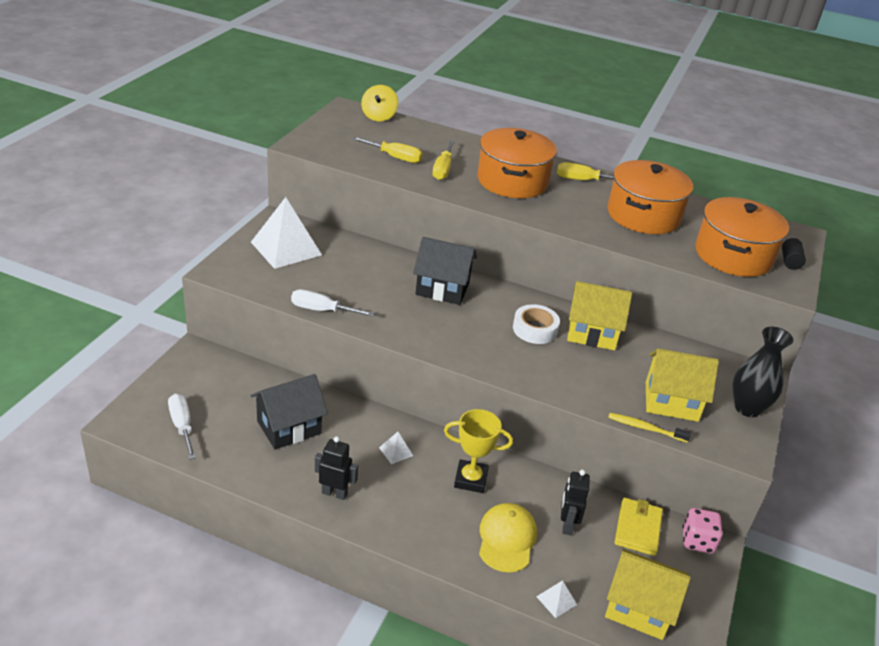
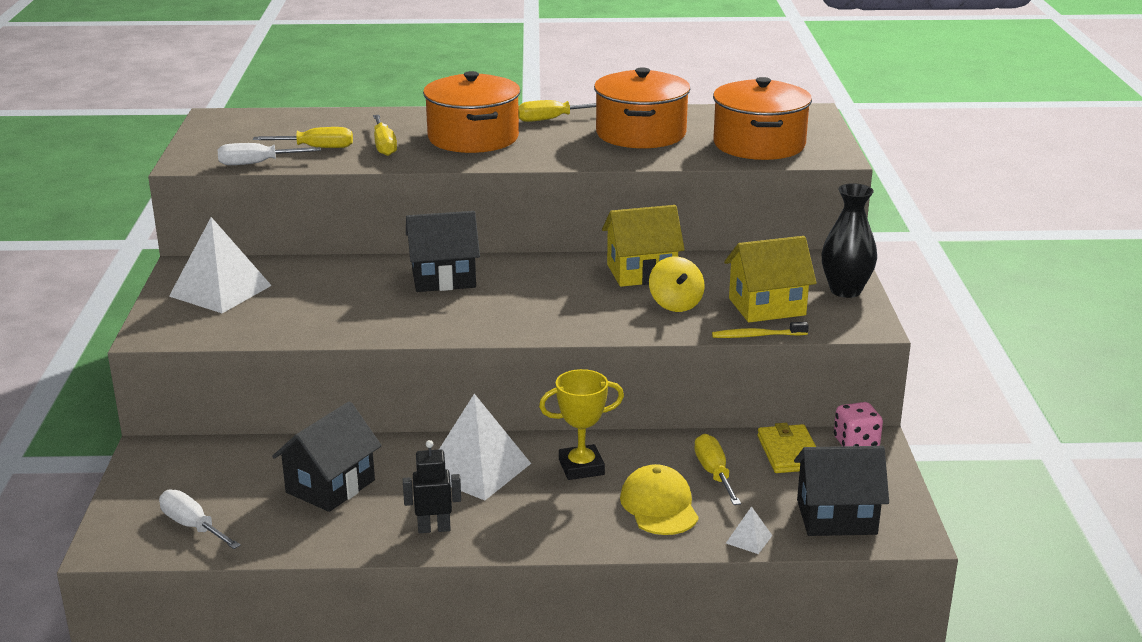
camera: 20 degrees left, 10 degrees down
white screwdriver [291,289,375,317] -> white screwdriver moved to [218,143,321,165]
yellow spinning top [361,85,398,121] -> yellow spinning top moved to [649,257,705,312]
white pyramid [379,432,413,464] -> white pyramid [439,394,531,501], size x2.37
white tape [513,304,560,344] -> none
black robot [561,470,590,535] -> yellow screwdriver [694,434,741,505]
yellow house [605,549,691,640] -> black house [794,446,889,536]
black cylinder [782,238,806,270] -> none

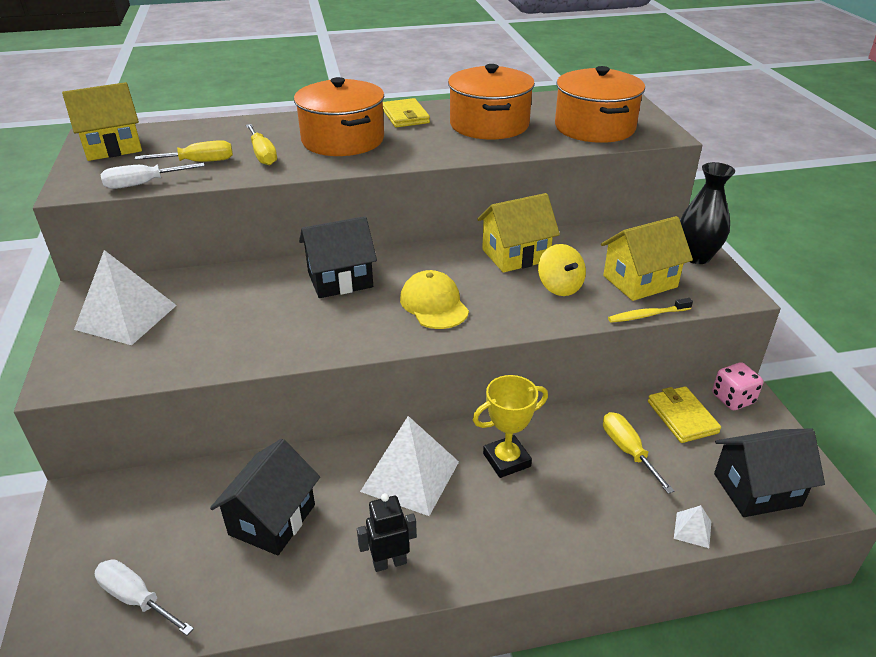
camera: 10 degrees left, 10 degrees up
yellow screwdriver [518,100,596,122] -> yellow wallet [383,98,430,127]
yellow cap [620,464,699,535] -> yellow cap moved to [400,270,469,329]
none -> yellow house [62,82,142,161]

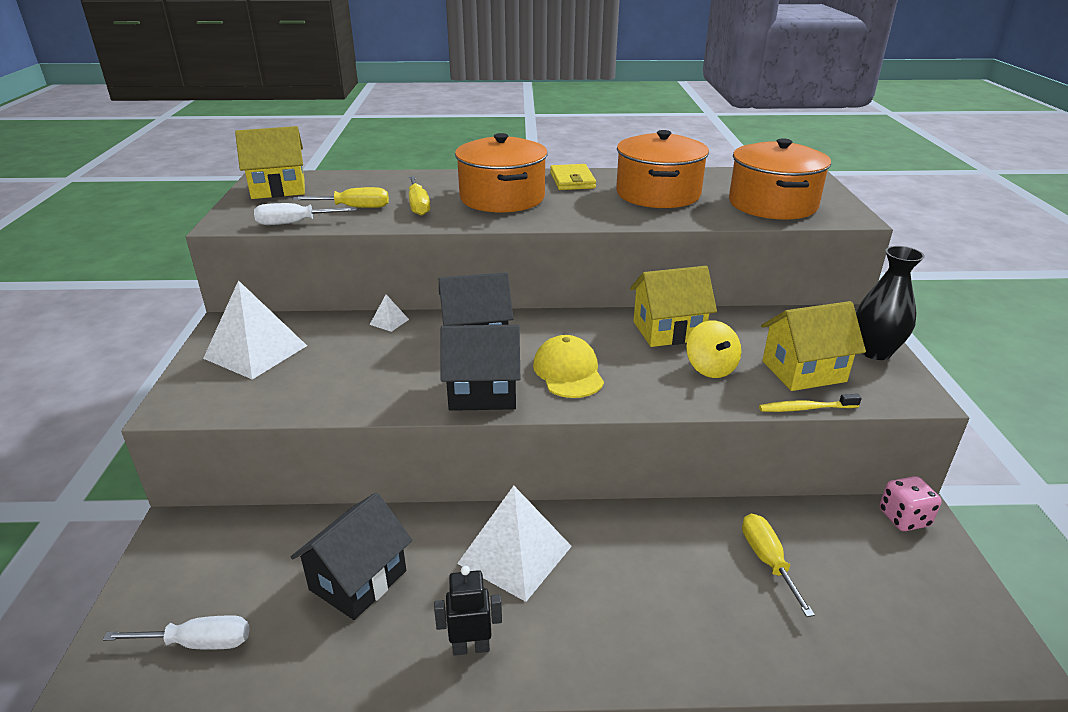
camera: 10 degrees right, 5 degrees down
white screwdriver [95,559,194,635] -> white screwdriver turned 135 degrees clockwise [103,615,250,650]
yellow trophy [473,375,548,478] -> none
yellow wallet [648,386,721,443] -> none
white pyramid [674,505,711,548] -> white pyramid moved to [370,295,409,332]
black house [714,428,825,517] -> black house moved to [440,325,520,411]

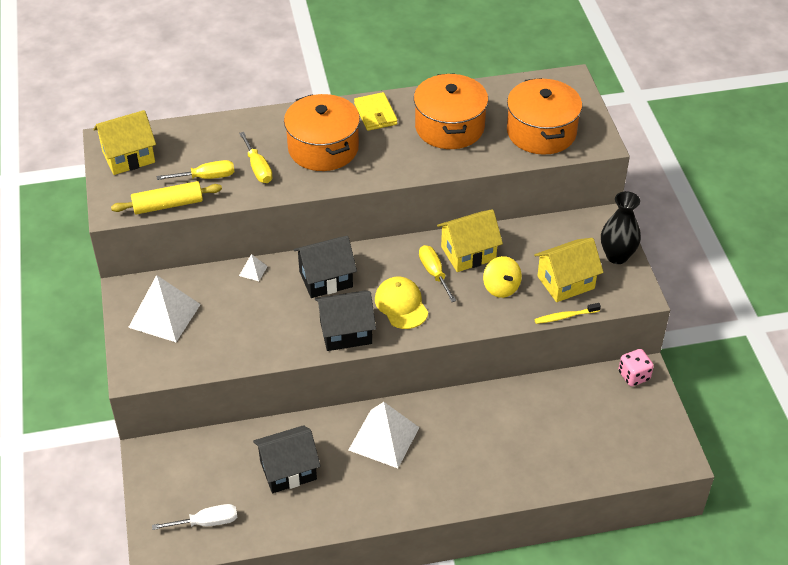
camera: 10 degrees left, 15 degrees up
white screwdriver [254,203,357,225] -> yellow rolling pin [111,181,222,215]
black house [291,493,412,620] -> black house turned 45 degrees clockwise [253,425,321,493]
black robot [434,566,502,656] -> none
yellow screwdriver [742,513,815,617] -> yellow screwdriver moved to [419,245,457,302]

